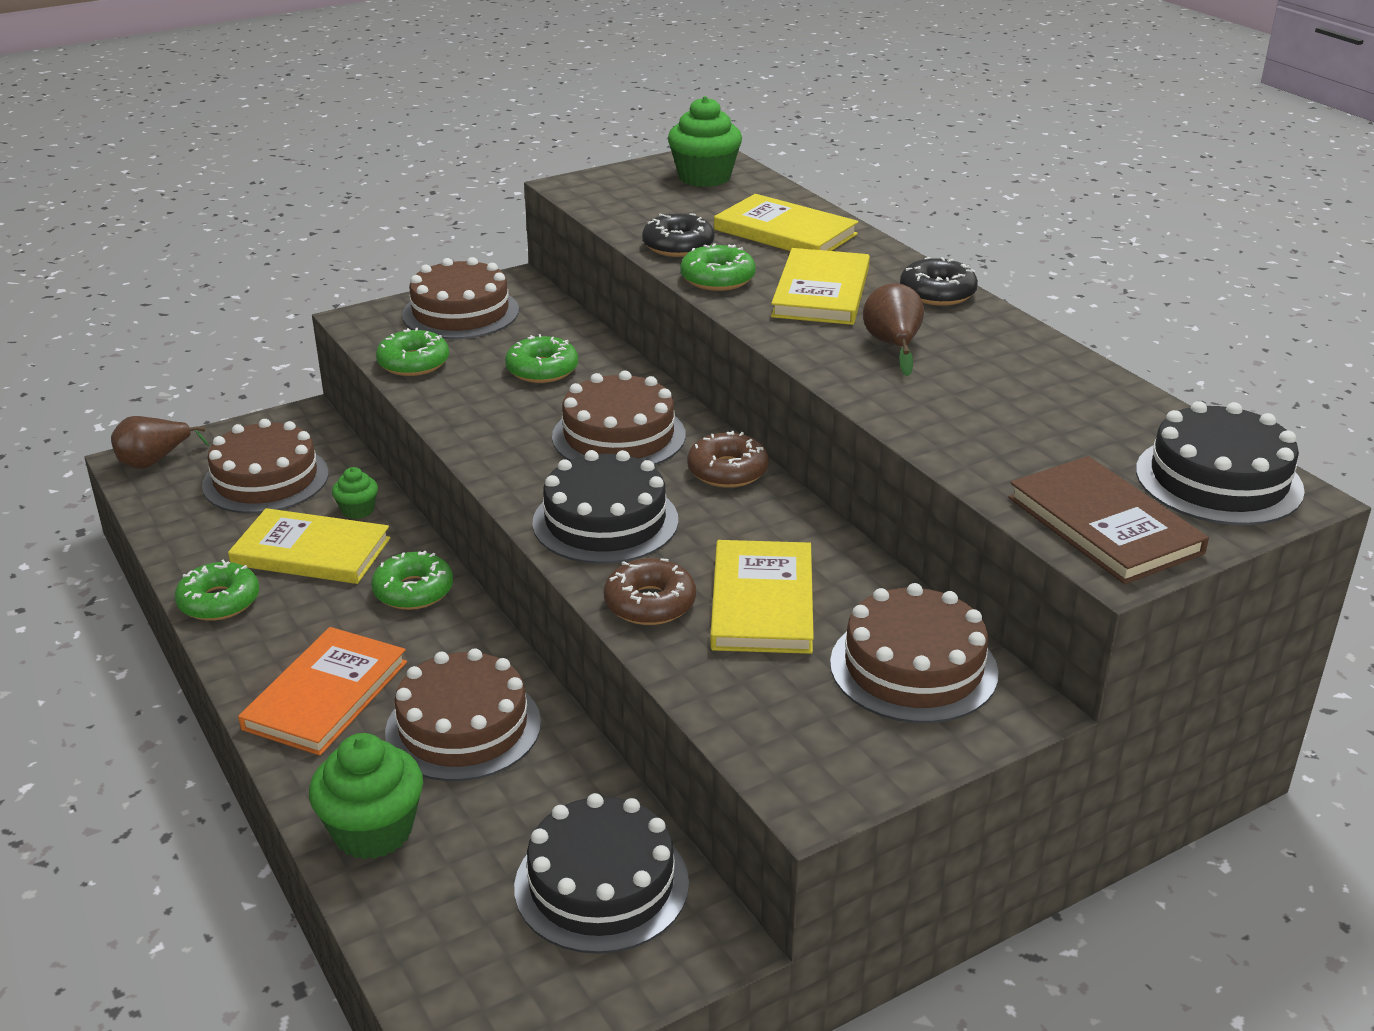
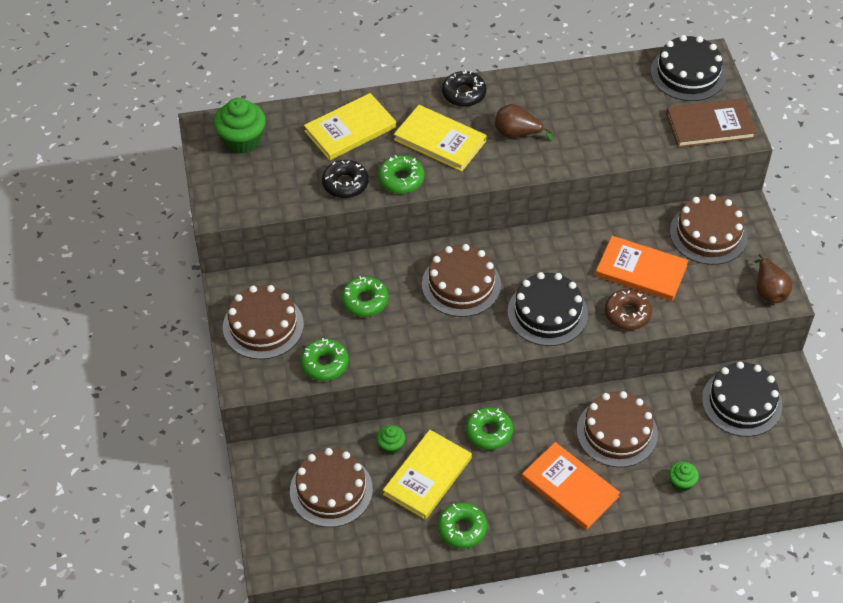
camera: 70 degrees left, 20 degrees up
brown pear [111,416,209,469] -> brown pear moved to [754,253,792,303]
green cupcake [309,733,423,860] -> green cupcake [669,462,699,492], size x0.54
brown donut [687,431,769,488] -> none
yellow book [710,540,814,654] -> orange book [595,236,688,301]

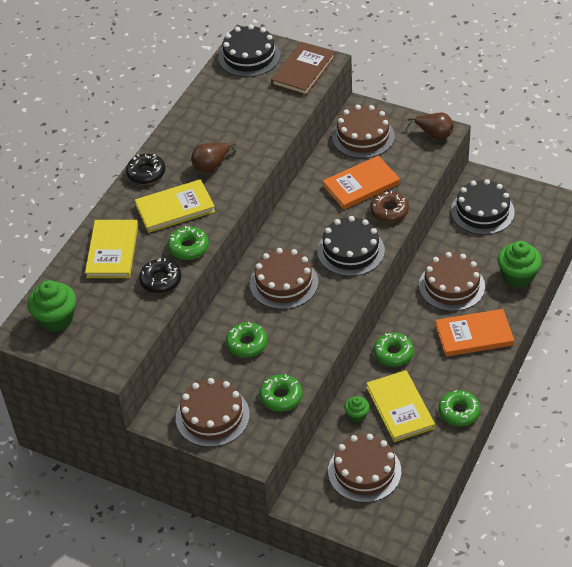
camera: 50 degrees left, 5 degrees down
green cupcake [669,462,699,492] -> green cupcake [498,241,542,288], size x1.86

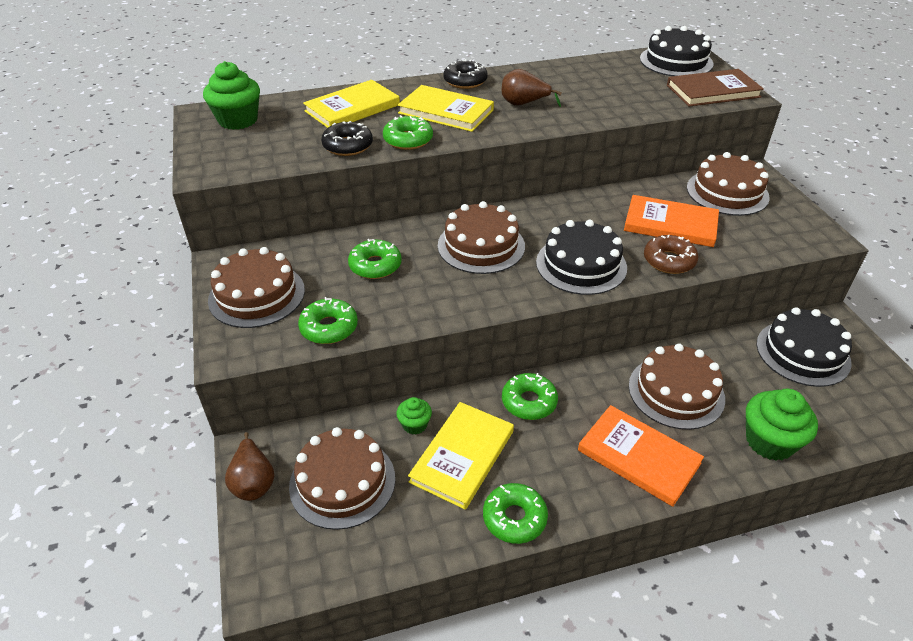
camera: 45 degrees right, 5 degrees down
brown pear [407,113,454,140] -> brown pear moved to [225,432,274,501]

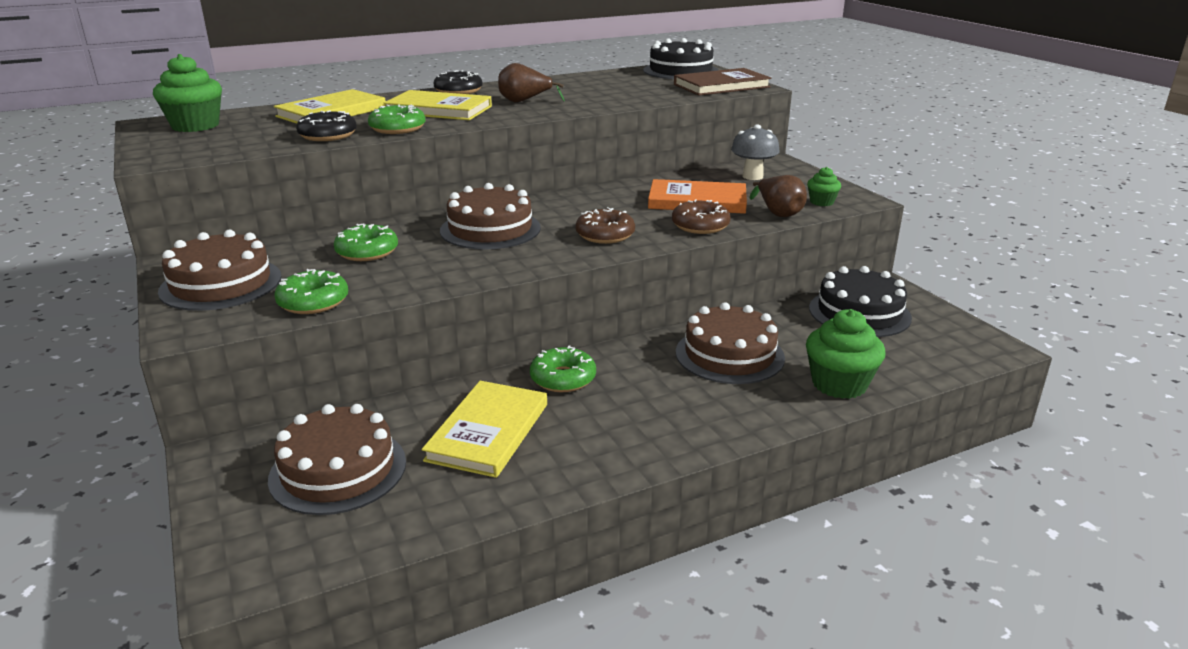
camera: 10 degrees left, 15 degrees down
brown pear [225,432,274,501] -> brown pear moved to [750,175,807,217]
green cupcake [396,397,432,434] -> green cupcake moved to [807,167,841,206]
green donut [483,483,548,544] -> none
black cake [536,220,627,295] -> brown donut [575,207,635,244]
orange book [578,405,704,507] -> none
brown cake [687,152,770,216] -> grey mushroom [731,125,780,180]

